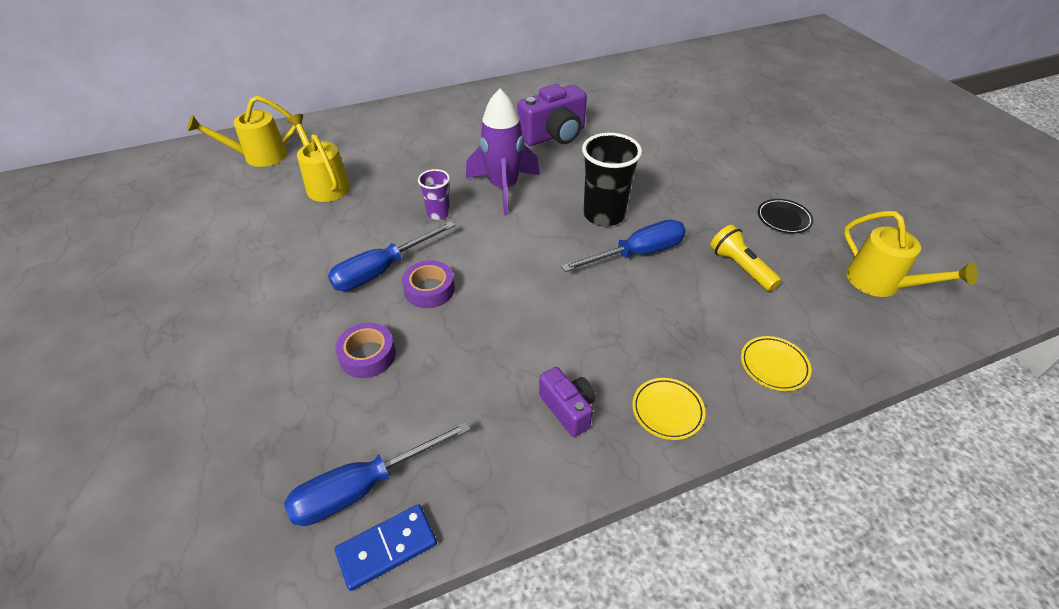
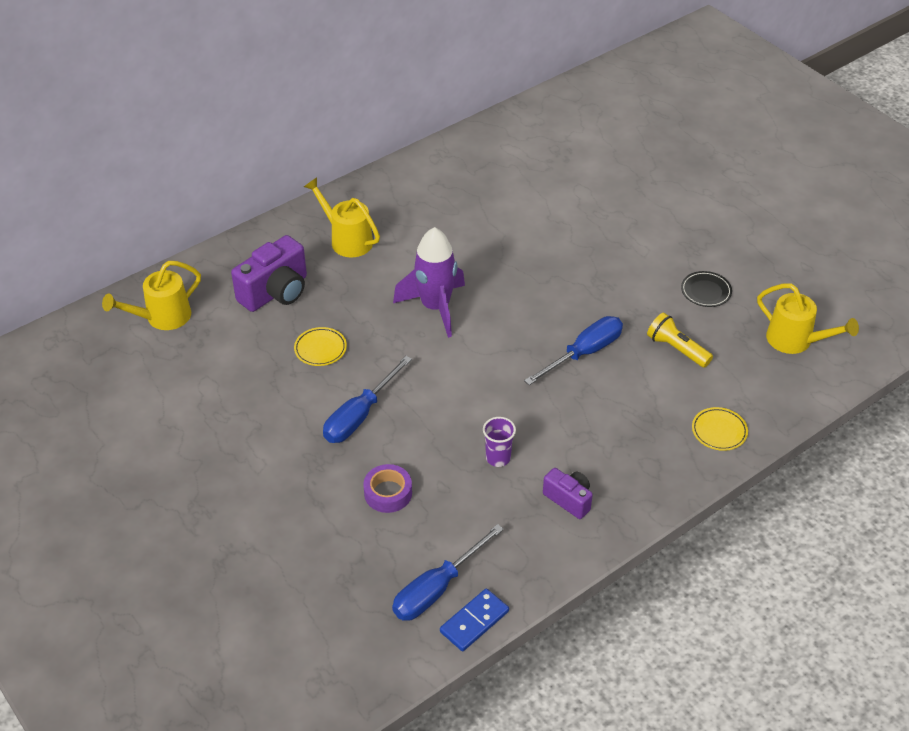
camera: 15 degrees left, 0 degrees up
yellow watering can [287,114,350,202] -> yellow watering can moved to [304,178,380,257]
purple tape [402,260,455,308] -> none
purple cup [418,169,450,220] -> purple cup moved to [483,417,516,467]
purple camera [517,84,587,146] -> purple camera moved to [231,235,307,312]
black cup [582,133,642,226] -> none
yellow plate [632,378,706,440] -> yellow plate moved to [294,327,347,366]

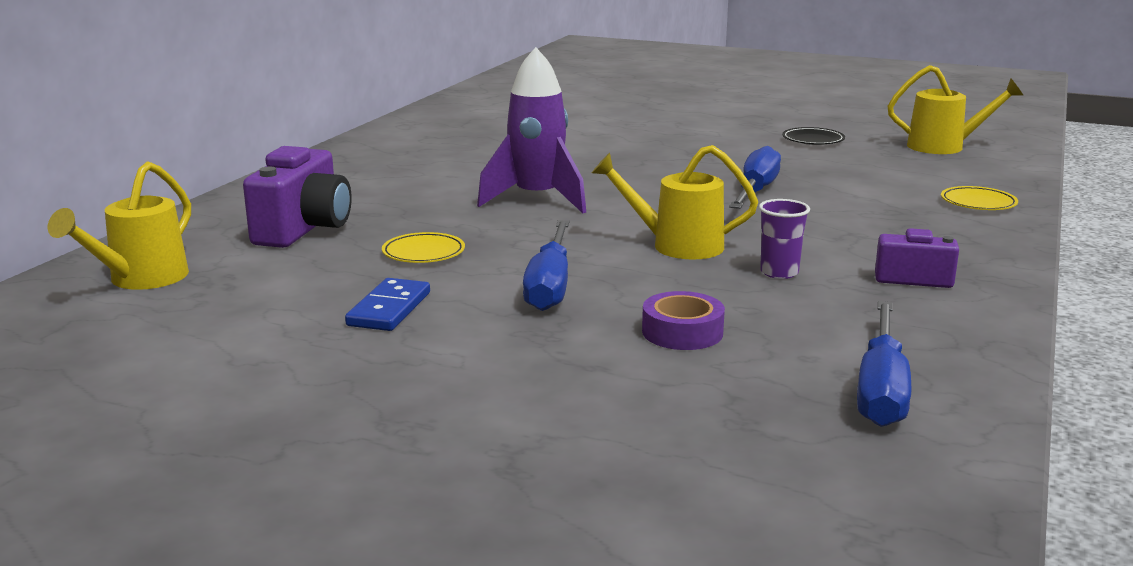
camera: 30 degrees left, 25 degrees down
yellow watering can [304,178,380,257] -> yellow watering can moved to [592,145,758,260]
blue domino [440,588,509,651] -> blue domino moved to [345,278,430,331]
yellow flashlight [647,313,713,368] -> none

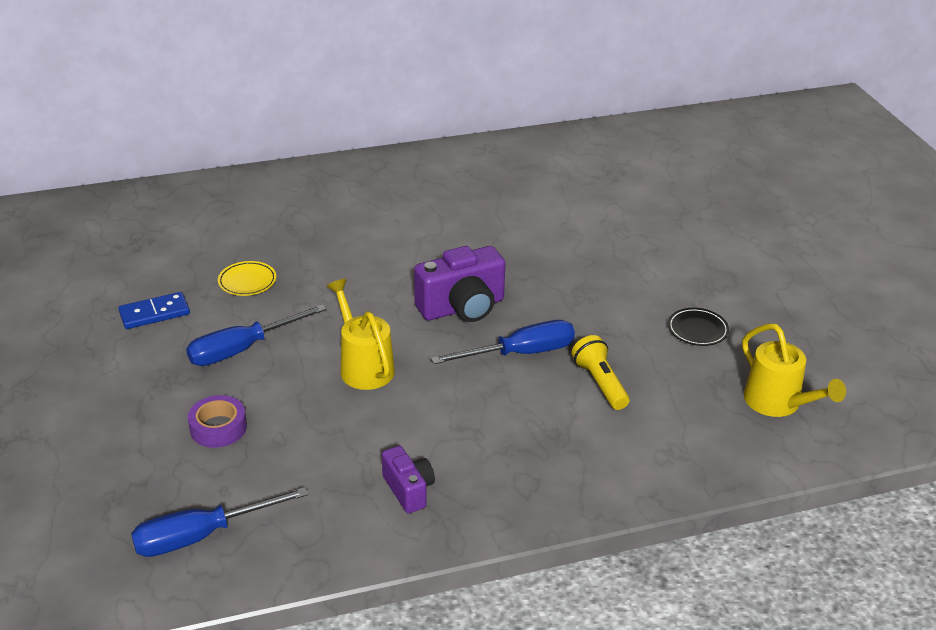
camera: 50 degrees right, 15 degrees up
yellow watering can [47,162,191,290] -> none
purple camera [243,146,352,248] -> purple camera moved to [414,246,505,322]
purple rocket [477,47,586,213] -> none
purple cup [759,199,810,279] -> none
yellow plate [941,186,1018,210] -> none
none -> yellow flashlight [572,335,629,410]

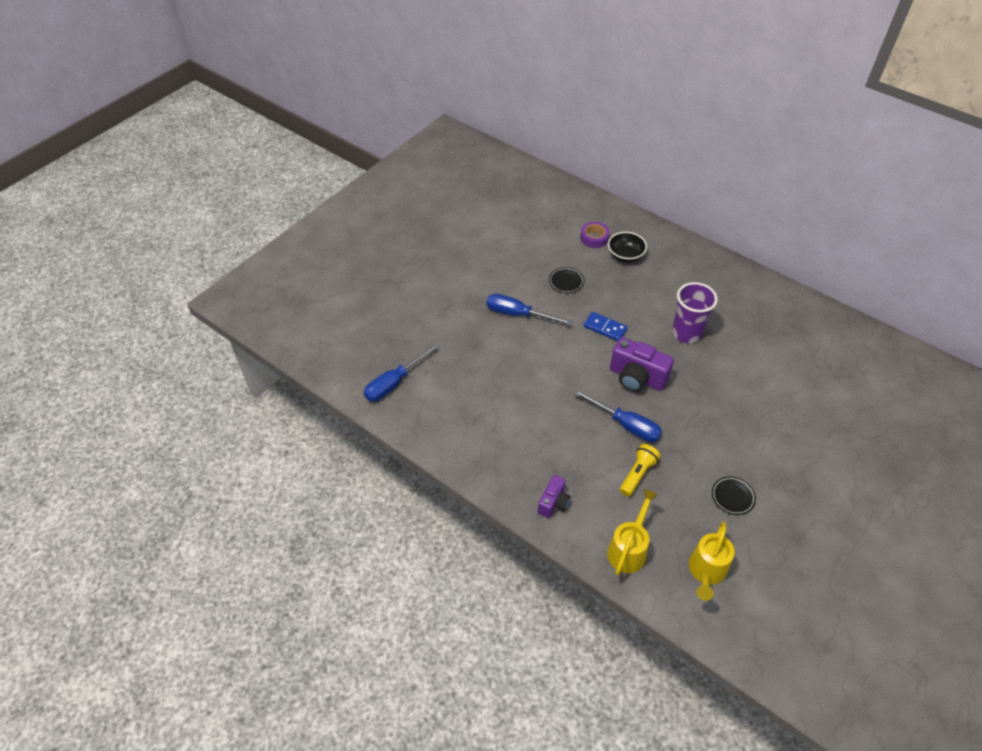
camera: 55 degrees right, 15 degrees up
blue domino [118,292,190,329] -> blue domino moved to [583,312,628,341]
blue screwdriver [131,487,309,557] -> blue screwdriver turned 75 degrees counterclockwise [364,343,439,402]
purple tape [188,395,247,448] -> purple tape moved to [580,222,610,248]
yellow plate [218,261,276,296] -> black plate [549,267,584,293]
yellow watering can [327,279,395,390] -> yellow watering can moved to [607,489,658,576]
purple camera [382,446,435,513] -> purple camera moved to [538,475,571,518]
none -> black bowl [608,232,647,262]
none -> purple cup [672,282,718,343]

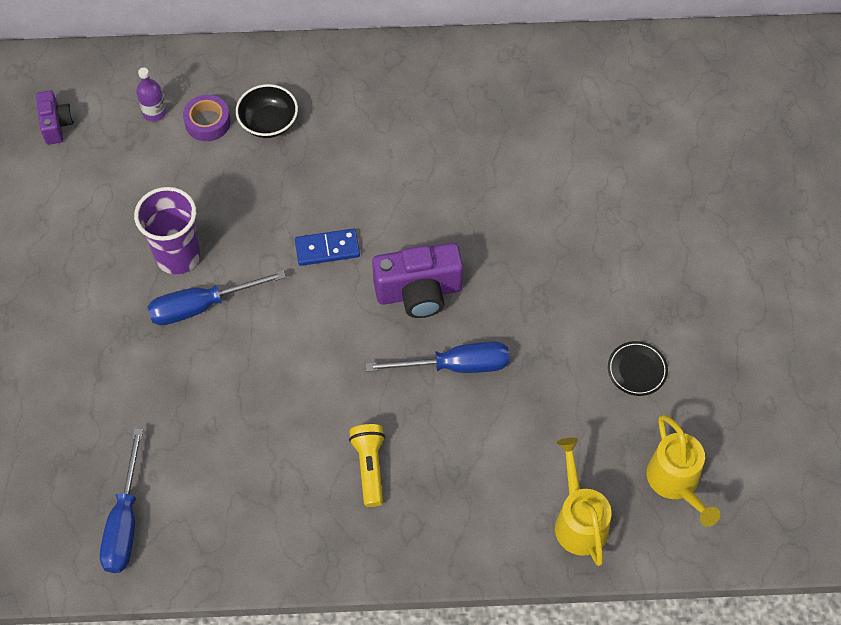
camera: 40 degrees left, 10 degrees up
purple camera [538,475,571,518] -> purple camera moved to [36,90,74,145]
black plate [549,267,584,293] -> none
yellow flashlight [620,444,661,497] -> yellow flashlight moved to [349,424,385,507]
purple cup [672,282,718,343] -> purple cup moved to [134,187,200,274]
none -> purple bottle [136,68,167,121]

